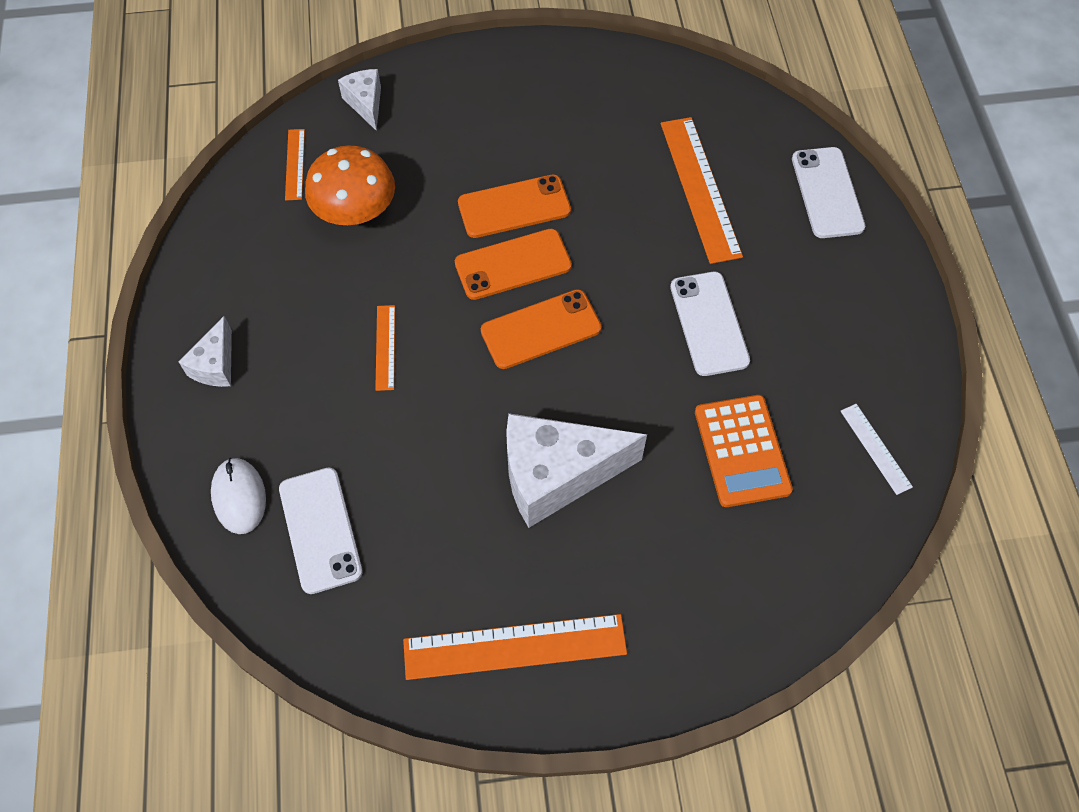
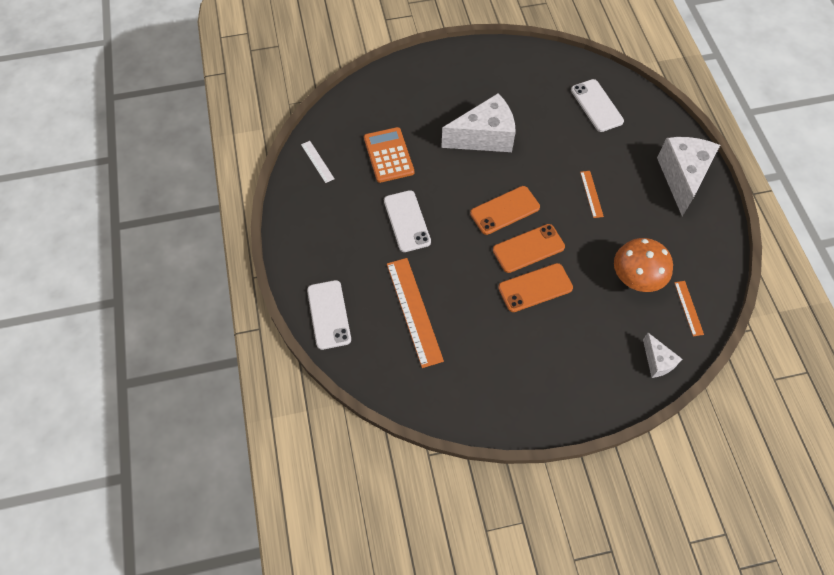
camera: 175 degrees right, 0 degrees up
white cheese [179,316,232,387] -> white cheese [657,137,720,216], size x1.98
white mouse [211,458,266,534] -> none
orange ruler [403,614,627,680] -> none

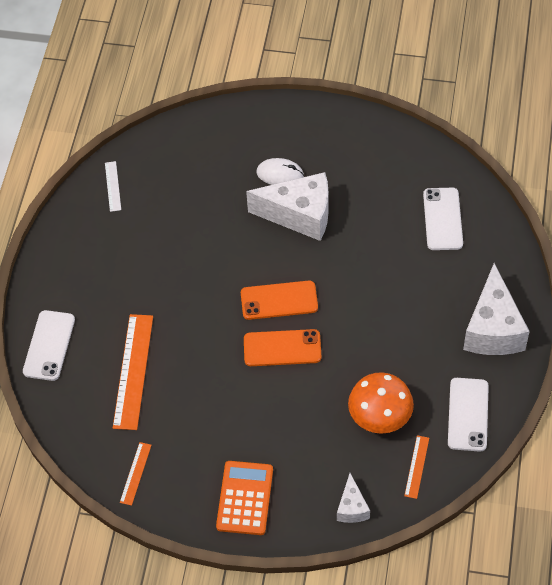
camera: 25 degrees right, 5 degrees down
orange calculator [364,127,414,183] -> orange calculator moved to [216,461,273,535]
white phone [384,190,431,252] -> white phone moved to [448,378,489,452]
orange phone [498,263,573,312] -> none
orange ruler [580,171,604,218] -> orange ruler moved to [120,442,151,506]
white cheese [657,137,720,216] -> white cheese turned 150 degrees clockwise [463,263,530,355]
none -> white mouse [257,158,304,185]

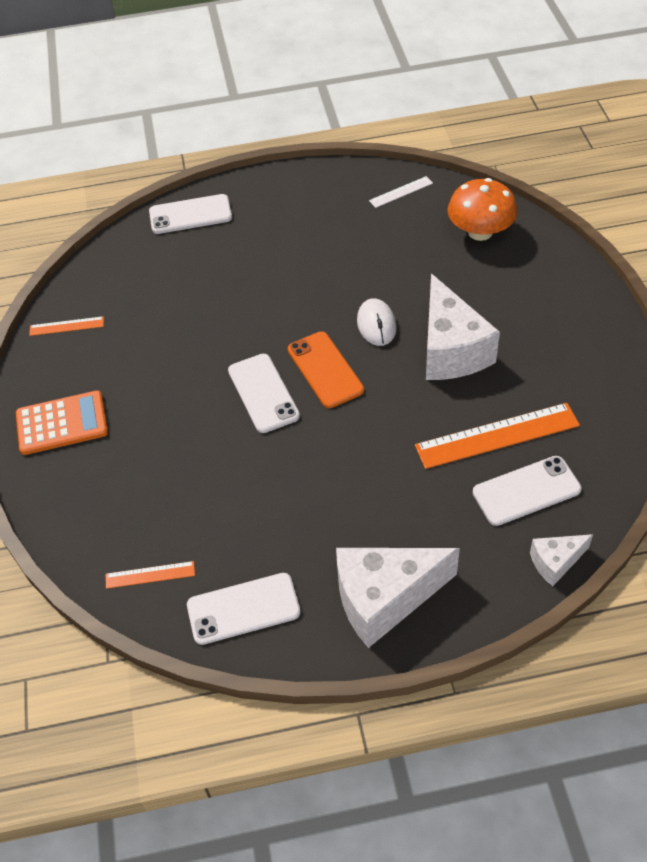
camera: 70 degrees right, 5 degrees down
orange ruler [113,314,153,430] -> orange ruler moved to [415,403,580,469]
orange phone [244,329,321,366] -> white phone [228,354,300,433]
white mouse [257,158,304,185] -> white mouse moved to [357,298,397,346]
white cheese [337,473,370,523] -> white cheese moved to [530,534,593,586]
orange mushroom [348,372,414,434] -> orange mushroom moved to [448,178,517,241]

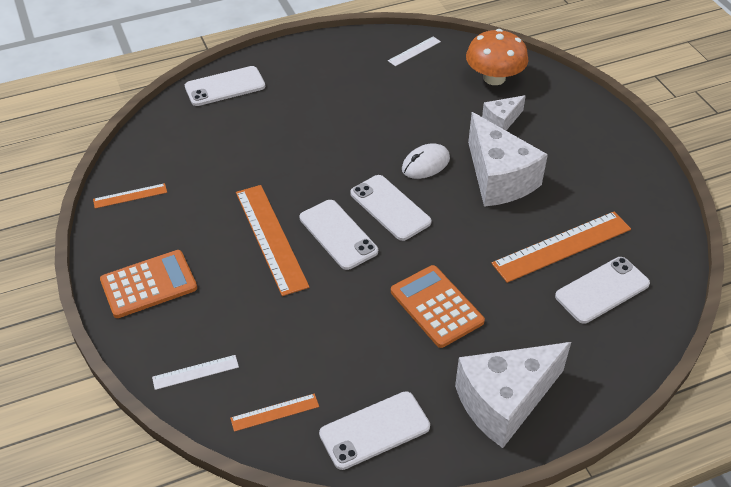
camera: 15 degrees left, 5 degrees down
orange phone [288,332,364,408] -> white phone [350,175,431,241]
white mouse [357,298,397,346] -> white mouse turned 75 degrees clockwise [402,143,450,179]
white cheese [530,534,593,586] -> white cheese moved to [482,95,526,131]
none -> white ruler [152,355,239,390]
none -> orange ruler [236,185,309,296]
none -> orange calculator [391,265,485,348]

